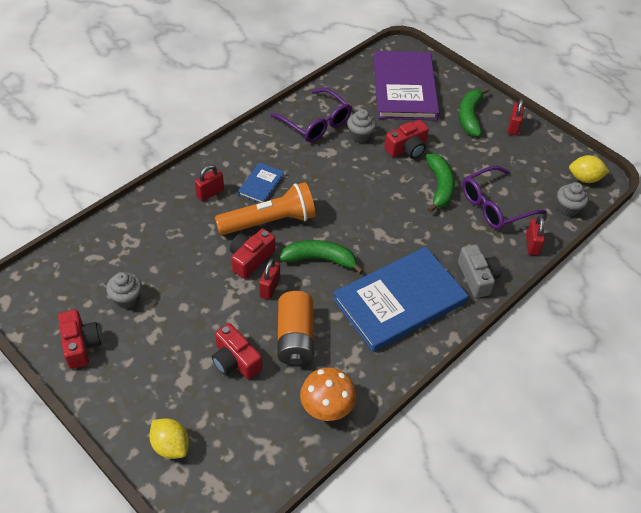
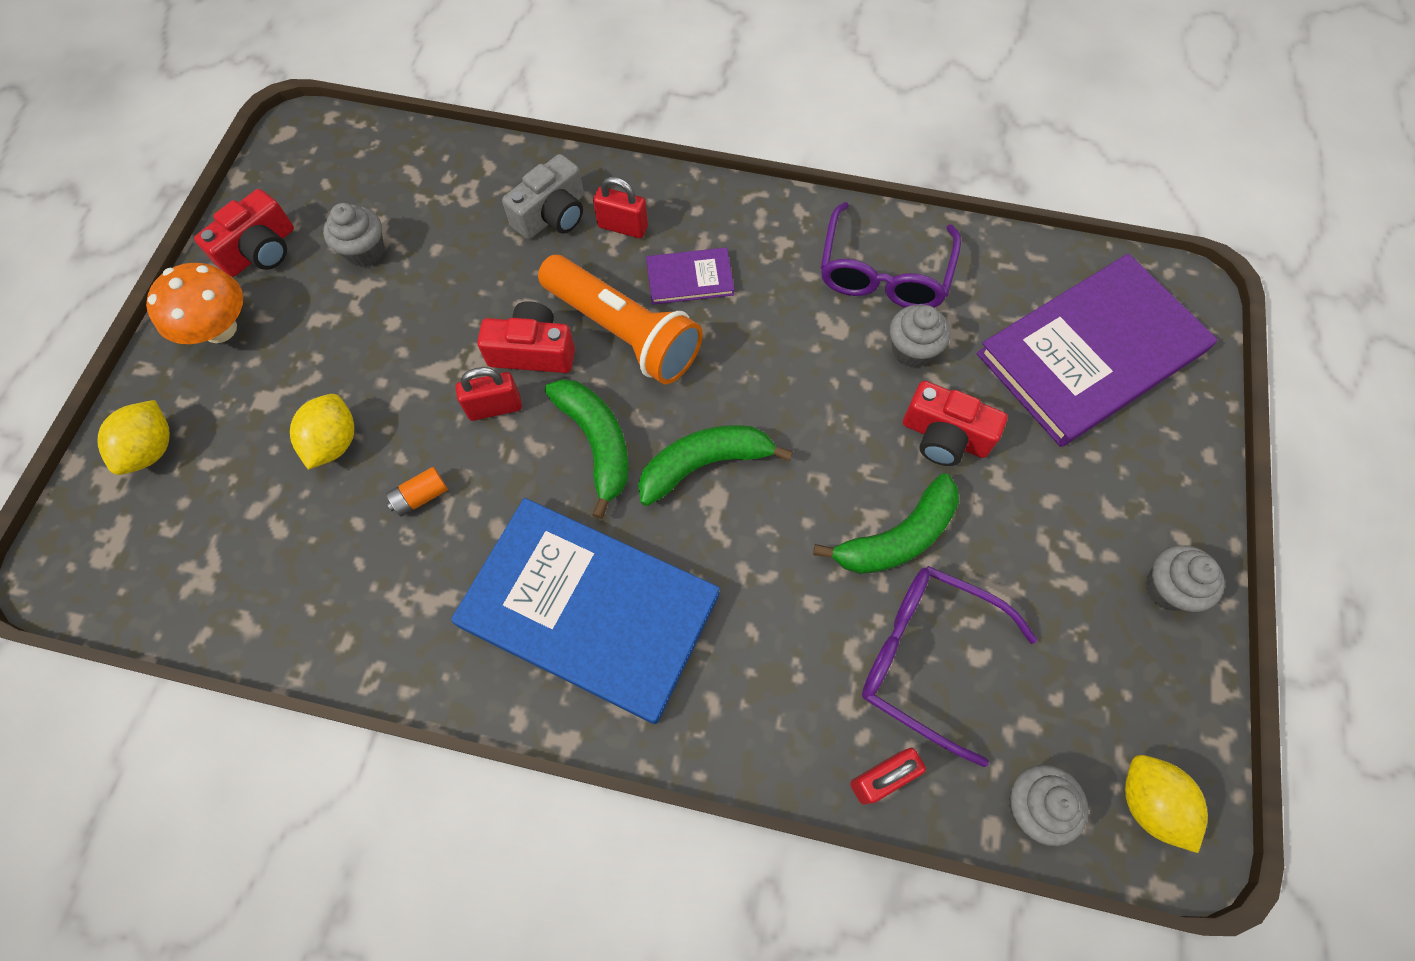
camera: 60 degrees right, 15 degrees up
red camera [212,323,262,379] -> yellow lemon [290,394,354,470]
blue book [238,163,284,203] -> purple book [646,247,734,305]
orange battery [277,291,314,366] -> orange battery [386,467,448,517], size x0.44
orange mushroom [300,367,356,421] -> orange mushroom moved to [146,263,243,344]
grey camera [458,244,502,298] -> grey camera moved to [502,154,584,239]
green banana [459,87,489,136] -> green banana moved to [638,425,793,506]
red padlock [508,98,524,136] -> grey cupcake [1145,545,1225,612]

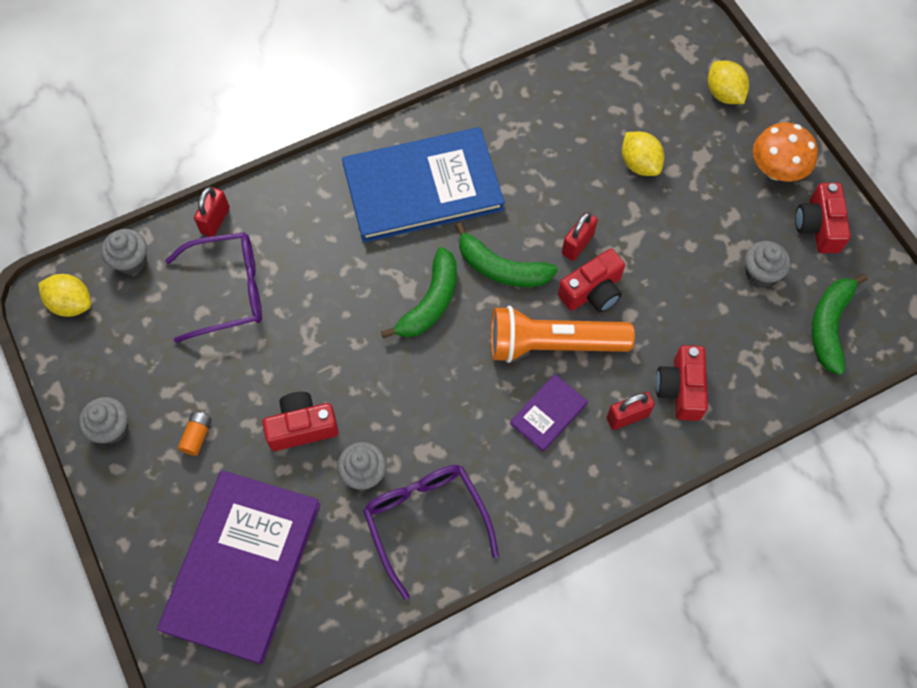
camera: 140 degrees right, 0 degrees up
orange battery [386,467,448,517] -> orange battery moved to [178,412,212,456]
grey camera [502,154,584,239] -> red camera [656,345,708,421]
green banana [813,473,959,574] -> green banana moved to [811,274,868,375]

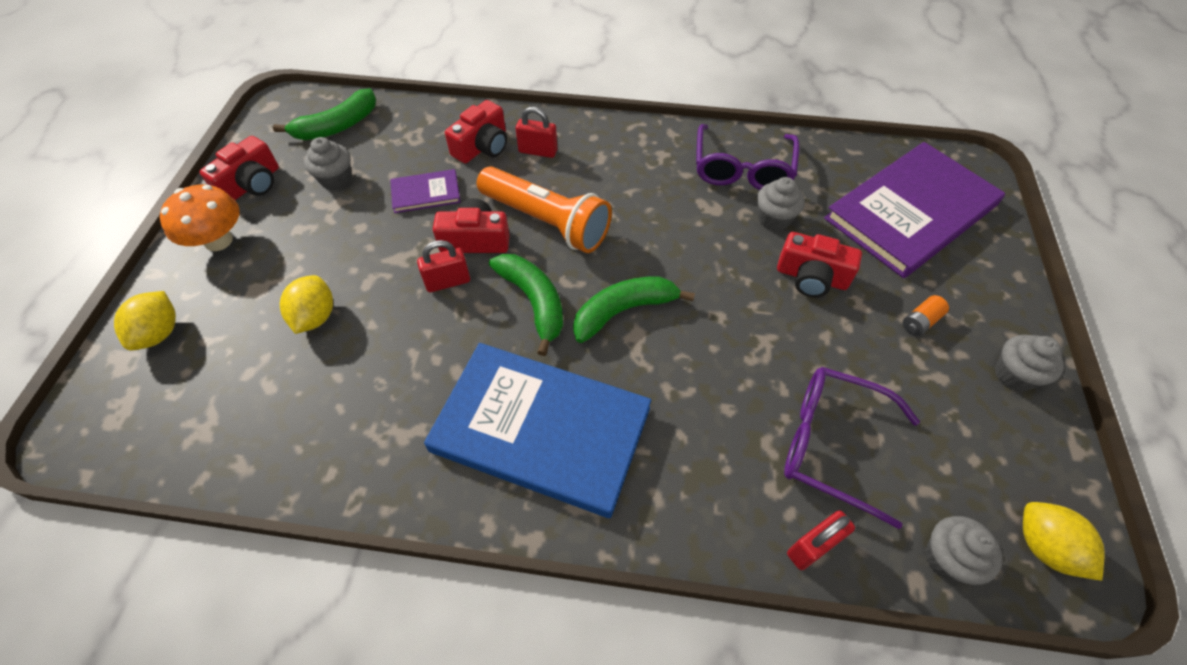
camera: 145 degrees left, 10 degrees down
purple book [510,374,588,452] -> purple book moved to [390,169,460,213]

